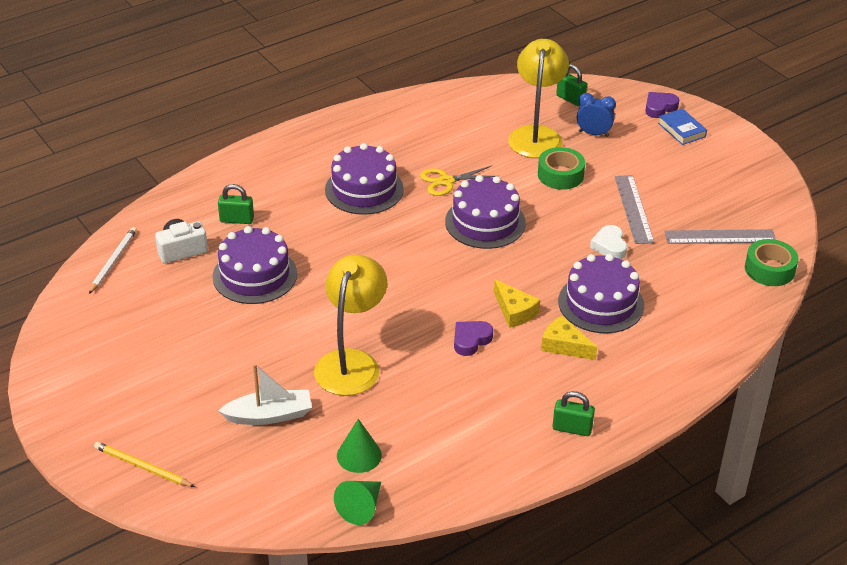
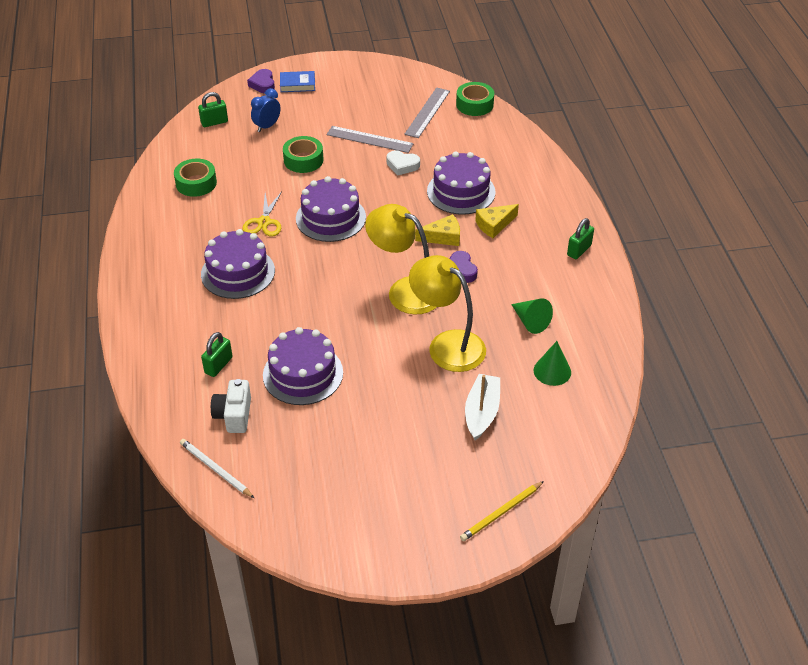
camera: 65 degrees left, 5 degrees up
green cone [334,481,381,525] -> green cone moved to [511,299,553,334]
yellow lamp [508,39,569,158] -> yellow lamp moved to [365,204,437,315]
none -> green tape [174,159,217,197]

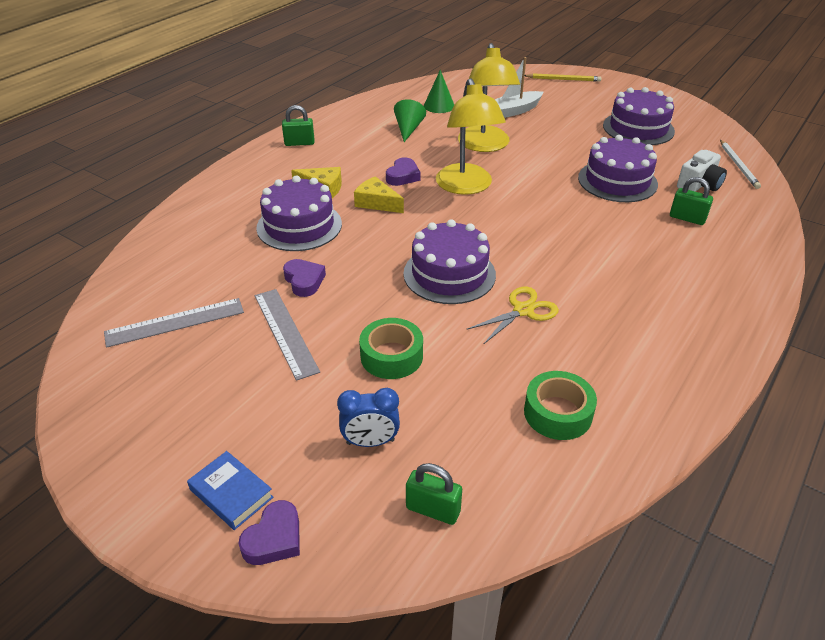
camera: 135 degrees left, 5 degrees down
purple cake [201,229,275,299] -> purple cake moved to [603,87,675,145]
green padlock [201,332,232,377] -> green padlock turned 45 degrees clockwise [670,177,713,225]
white heart [387,150,420,176] -> purple heart [283,259,326,297]
green tape [456,82,494,116] -> none

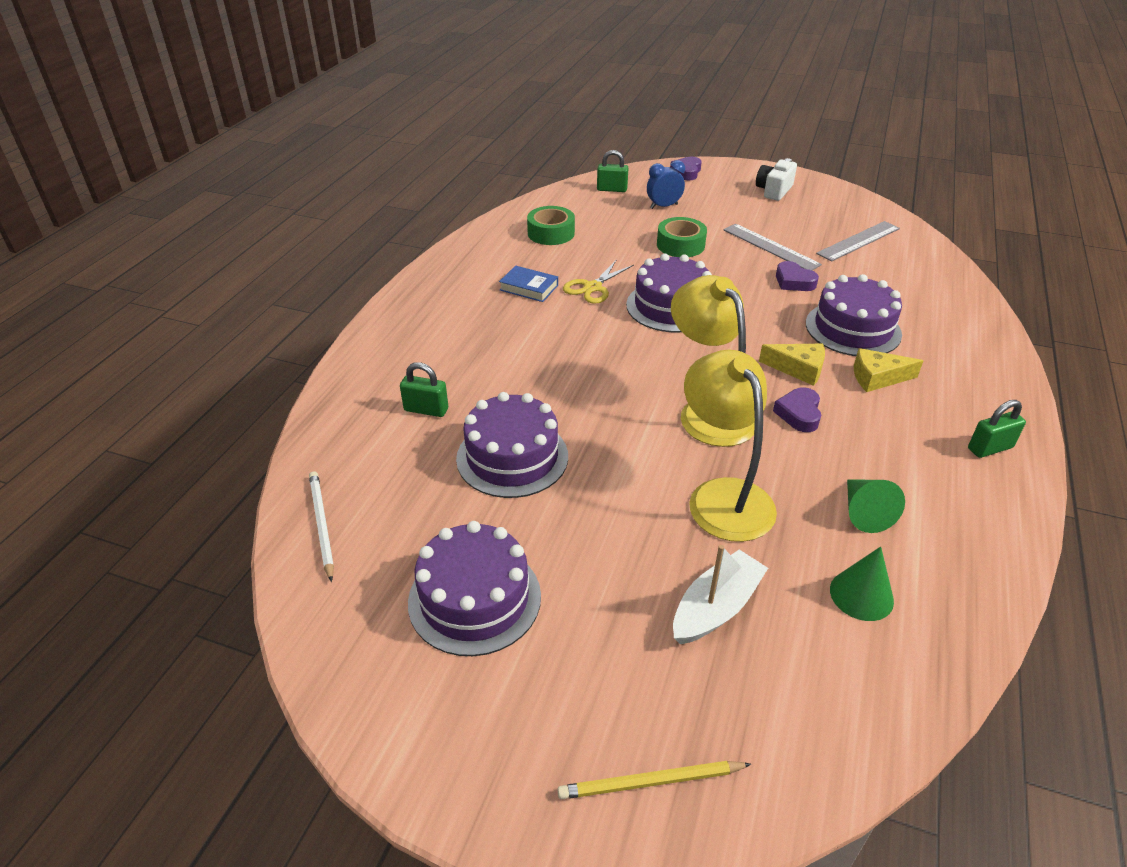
camera: 165 degrees right, 0 degrees up
blue book [187,451,274,530] -> blue book moved to [499,266,558,302]
white camera [677,150,727,192] -> white camera moved to [756,158,797,201]

